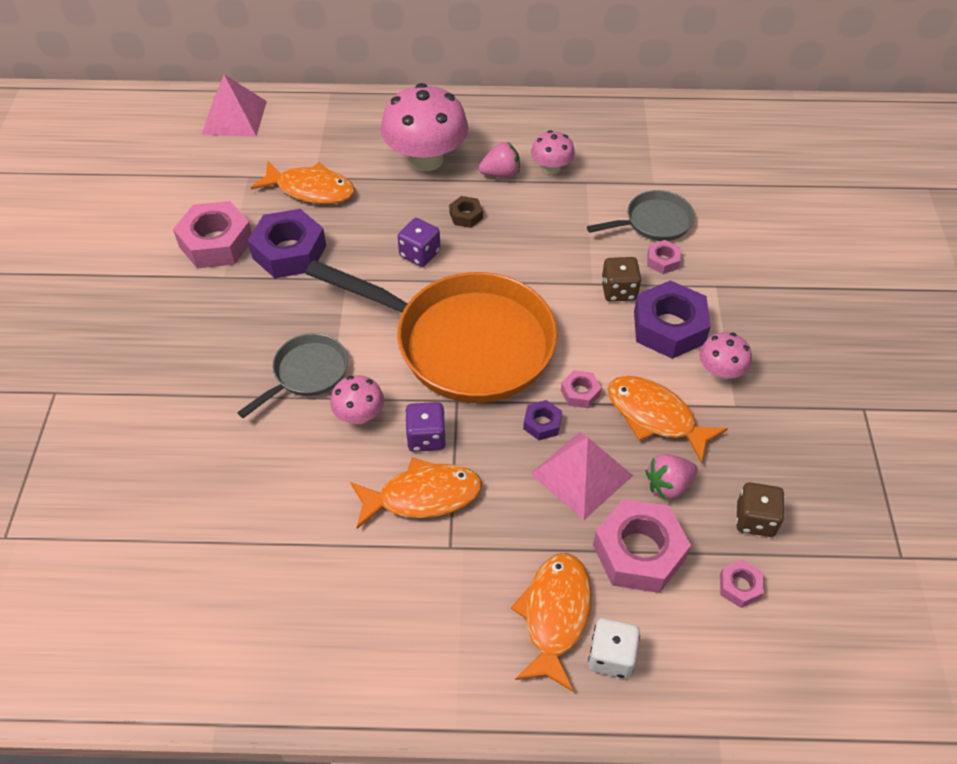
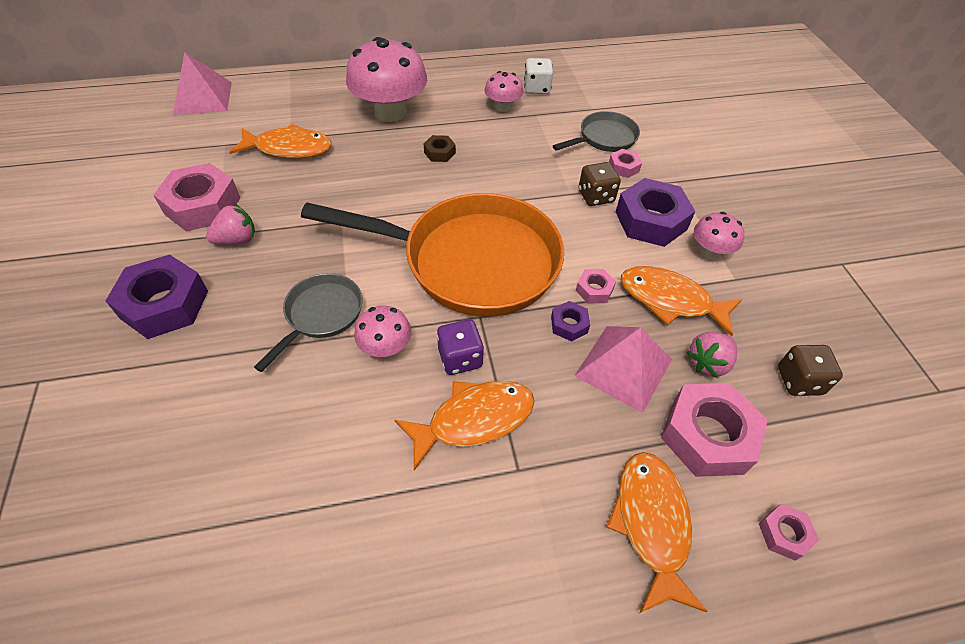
camera: 15 degrees left, 0 degrees up
purple nut [248,209,326,278] -> purple nut moved to [106,255,208,339]
purple dice [397,218,440,267] -> none
pink strawberry [479,142,520,178] -> pink strawberry moved to [206,204,255,245]
white dice [588,618,640,678] -> white dice moved to [524,58,553,94]
pink nut [720,560,764,608] -> pink nut moved to [759,504,819,561]

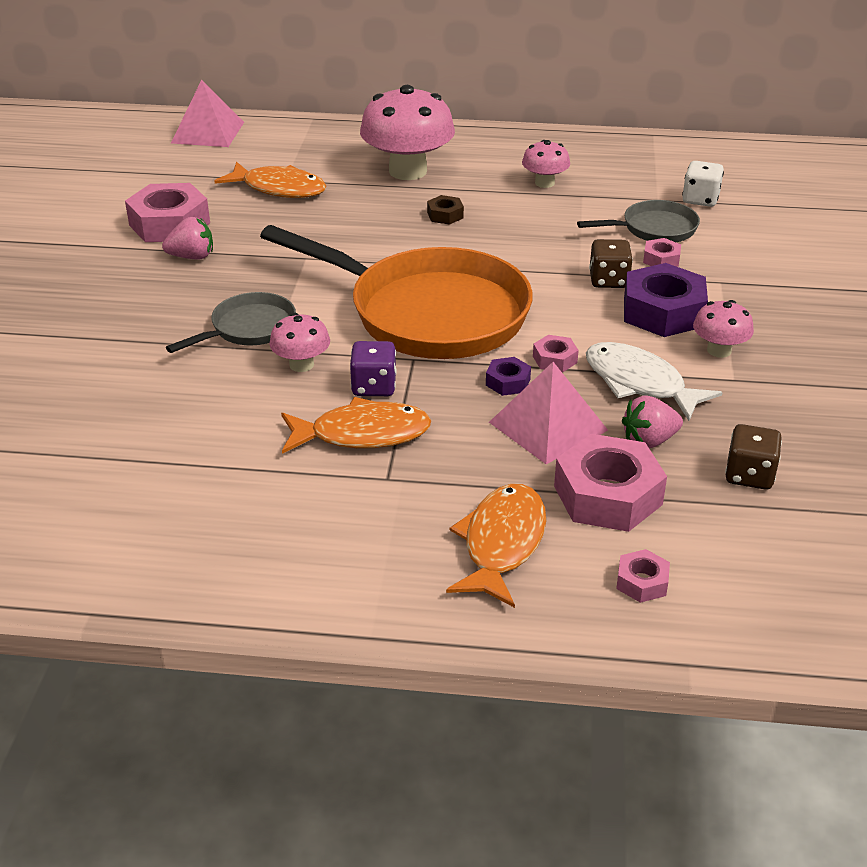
camera: 20 degrees right, 15 degrees down
purple nut [106,255,208,339] -> none
white dice [524,58,553,94] -> white dice moved to [682,161,724,207]
orange fish [621,266,742,336] -> white fish [586,342,723,421]

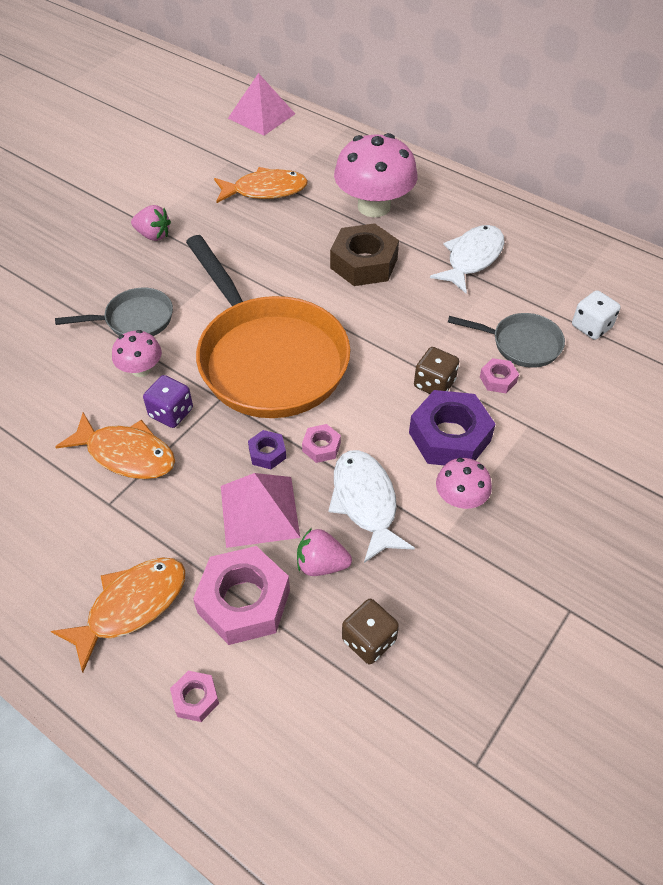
camera: 30 degrees right, 15 degrees up
pink nut [125,183,210,242] -> none
orange fish [214,162,326,198] -> orange fish turned 60 degrees counterclockwise [214,167,308,203]
brown nut [427,195,464,225] -> brown nut [330,223,399,286], size x2.09
pink mushroom [522,140,570,188] -> white fish [430,225,505,294]

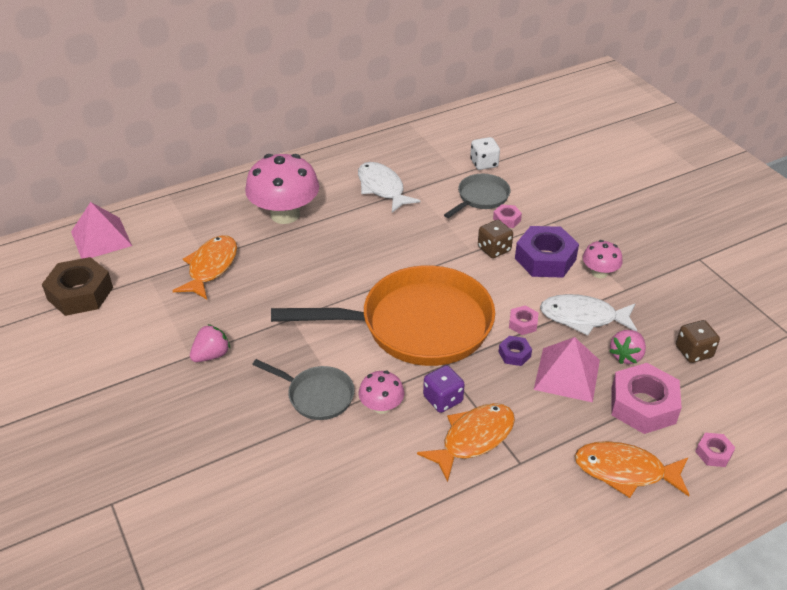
camera: 65 degrees left, 10 degrees down
orange fish [51,558,186,673] -> orange fish turned 60 degrees counterclockwise [575,441,689,498]
grey pan [55,288,173,336] -> grey pan turned 105 degrees clockwise [252,359,355,420]
brown nut [330,223,399,286] -> brown nut moved to [42,257,113,316]

